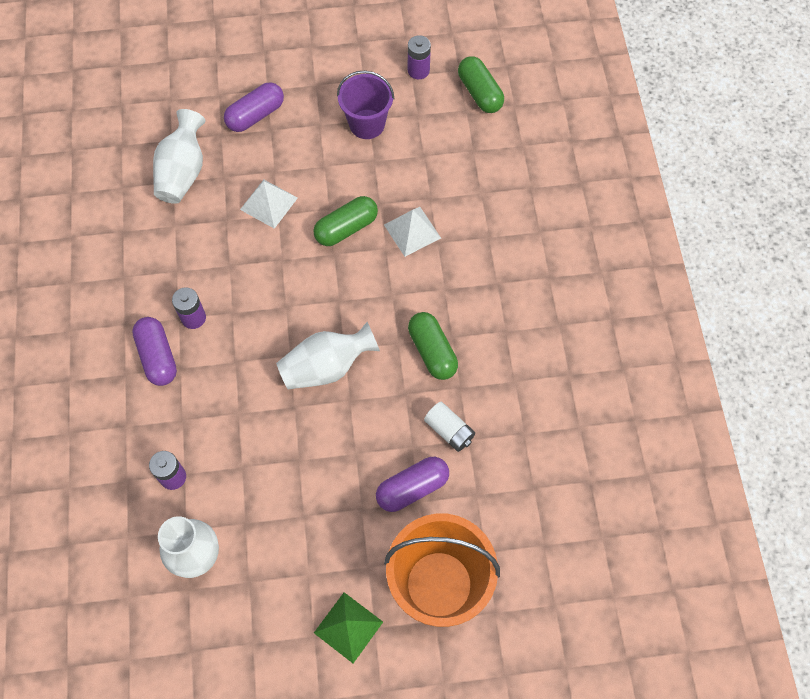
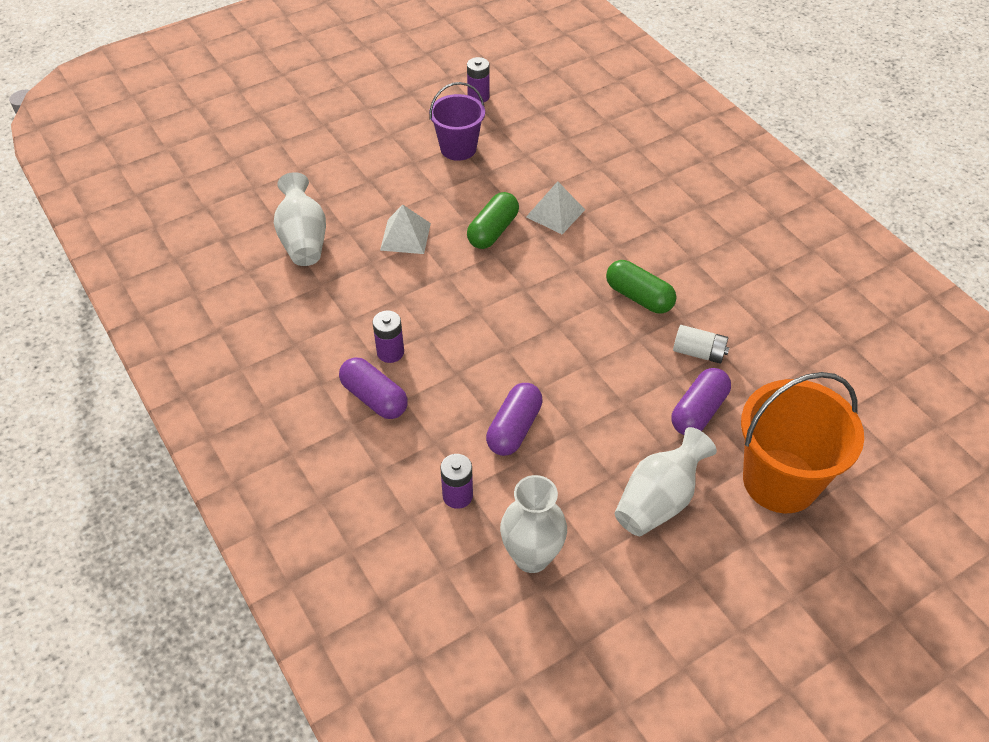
camera: 25 degrees left, 15 degrees down
purple capsule [224,83,284,132] -> purple capsule moved to [486,383,543,456]
white vase [276,322,380,389] -> white vase moved to [615,427,717,536]
green pyramid [314,592,383,663] -> none
green capsule [458,56,504,113] -> none

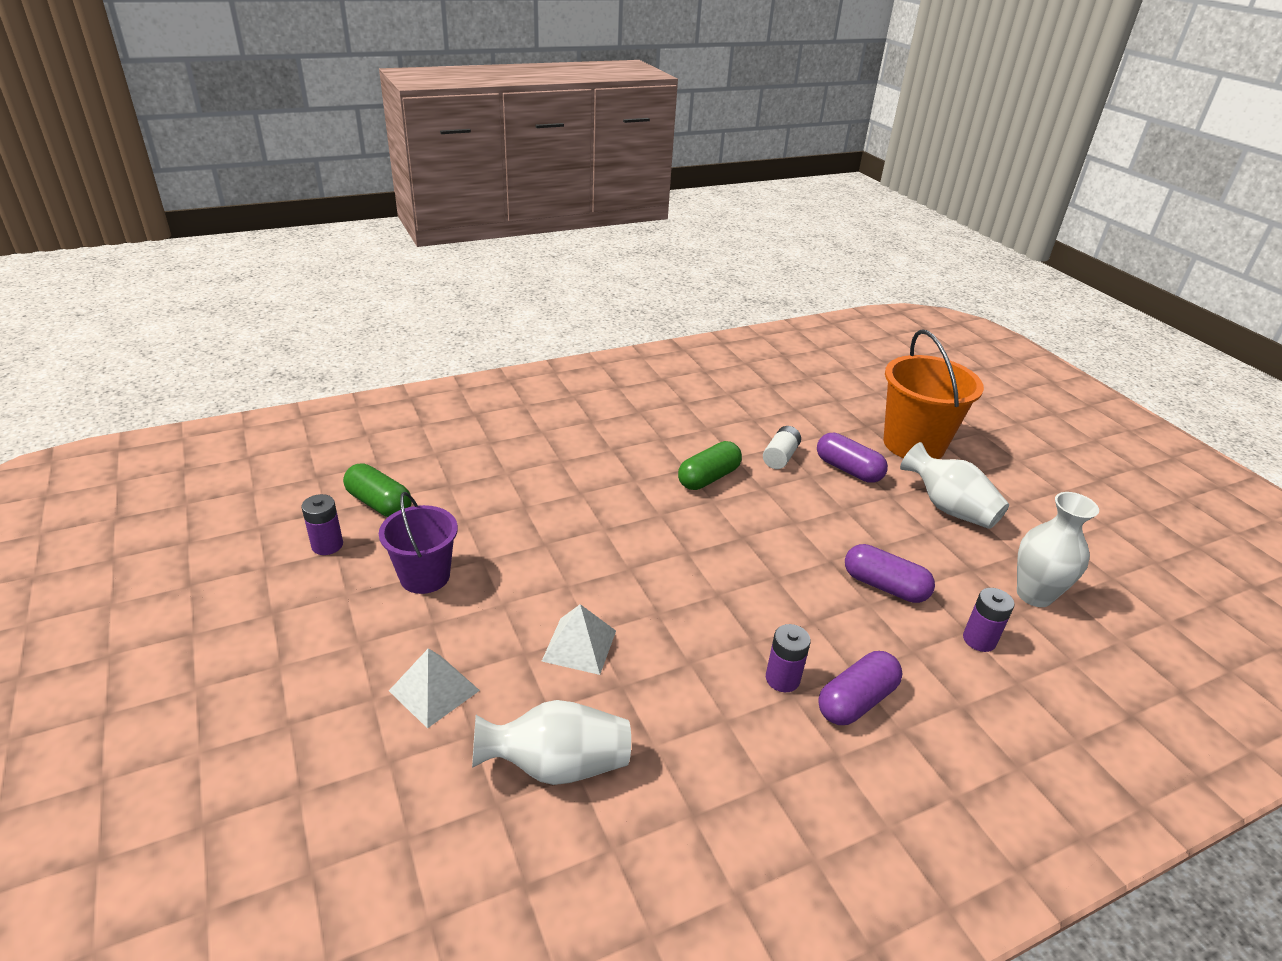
camera: 85 degrees left, 15 degrees down
green capsule [467,192,519,249] -> green capsule moved to [343,463,412,517]
white pyramid [526,181,585,234] -> white pyramid moved to [389,648,480,729]

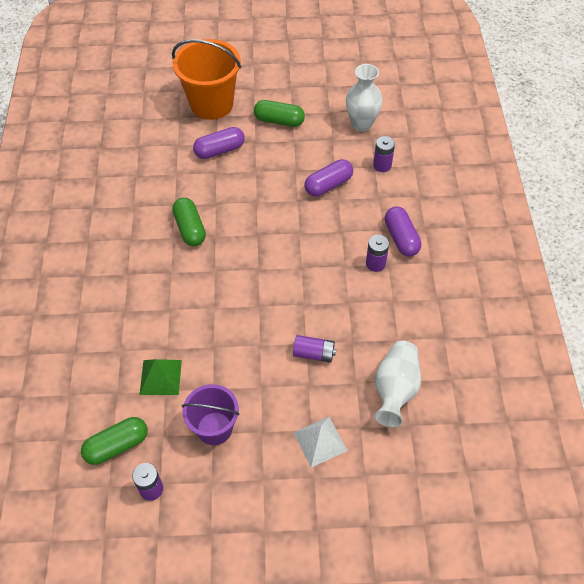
camera: 65 degrees left, 20 degrees up
white pyramid [542,604,616,675] -> purple battery [293,335,336,363]
white battery [763,426,801,469] -> none
white vase [900,442,1009,529] -> green capsule [254,100,305,127]
none -> green pyramid [140,359,182,395]

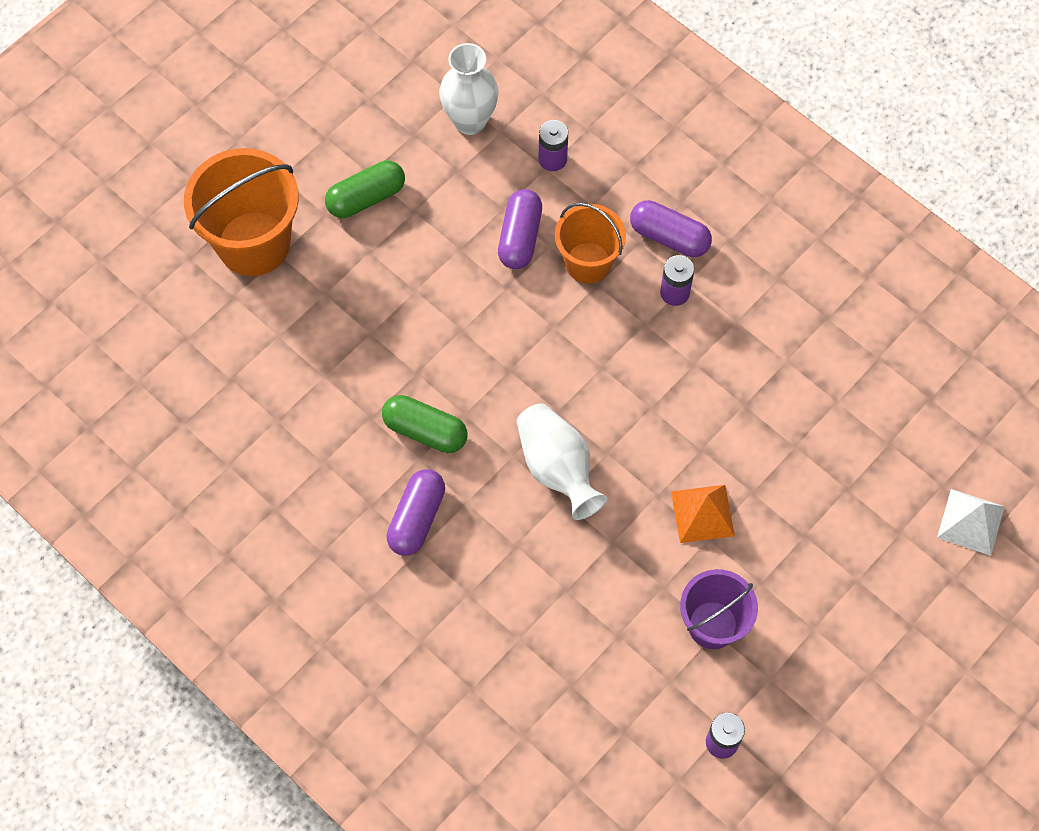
camera: 45 degrees left, 10 degrees up
green capsule [81,417,147,465] -> none
green pyramid [140,359,182,395] -> none
purple capsule [193,127,245,159] -> purple capsule moved to [387,469,445,556]
purple battery [293,335,336,363] -> none
white pyramid [293,417,348,468] -> white pyramid moved to [937,489,1005,556]
white vase [374,341,421,427] -> white vase moved to [516,403,607,520]
none -> orange bucket [555,203,626,283]
none -> orange pyramid [671,485,735,543]

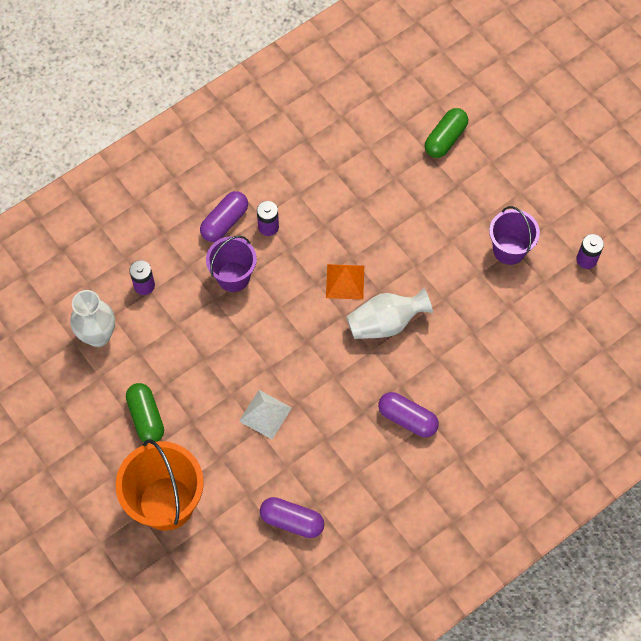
camera: 80 degrees left, 0 degrees up
green capsule [382,395,468,453] -> green capsule moved to [425,108,468,158]
purple capsule [498,189,542,269] -> purple capsule moved to [260,497,324,538]
orange bucket [555,203,626,283] -> purple bucket [206,236,257,292]
orange pyramid [671,485,735,543] -> orange pyramid moved to [326,264,364,300]
white pyramid [937,489,1005,556] -> white pyramid moved to [239,390,292,439]

